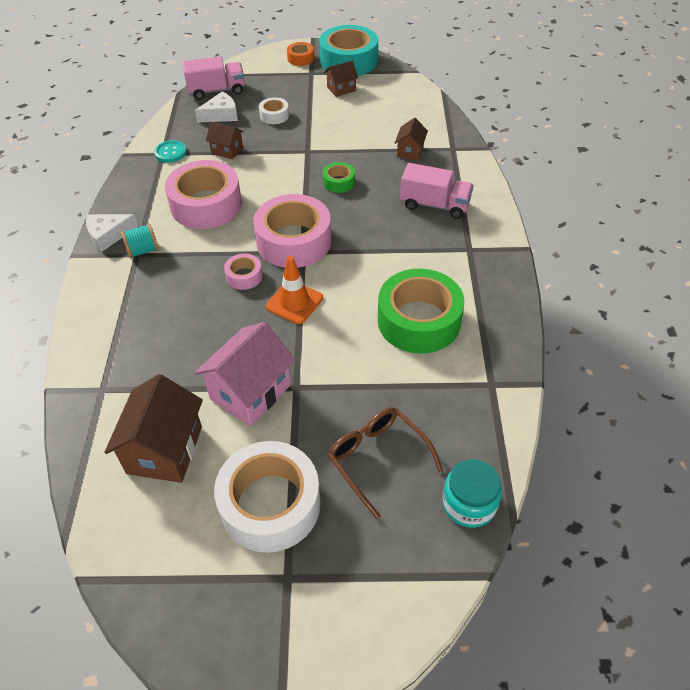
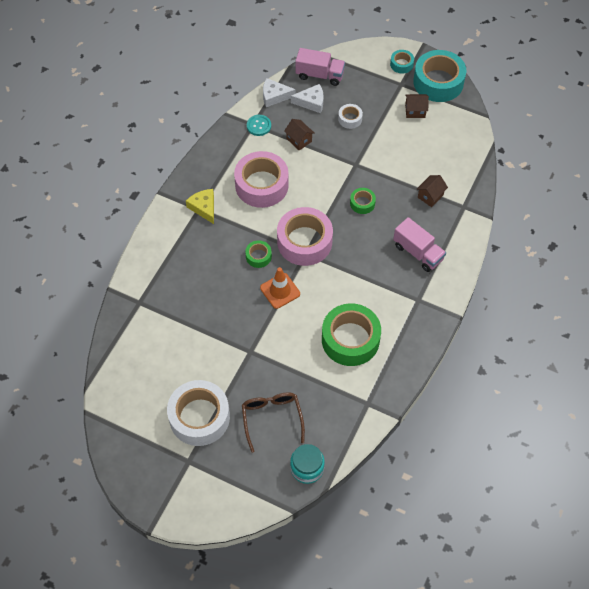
camera: 25 degrees right, 10 degrees up
white cheese [86,214,138,252] -> white cheese moved to [263,78,296,107]
brown house [104,374,203,483] -> none
turquoise spool [121,223,159,259] -> yellow cheese [186,189,214,224]
pink house [195,322,296,426] -> none
pink tape [224,254,263,290] -> green tape [245,240,272,268]
orange tape [287,42,314,66] -> turquoise tape [390,50,414,74]

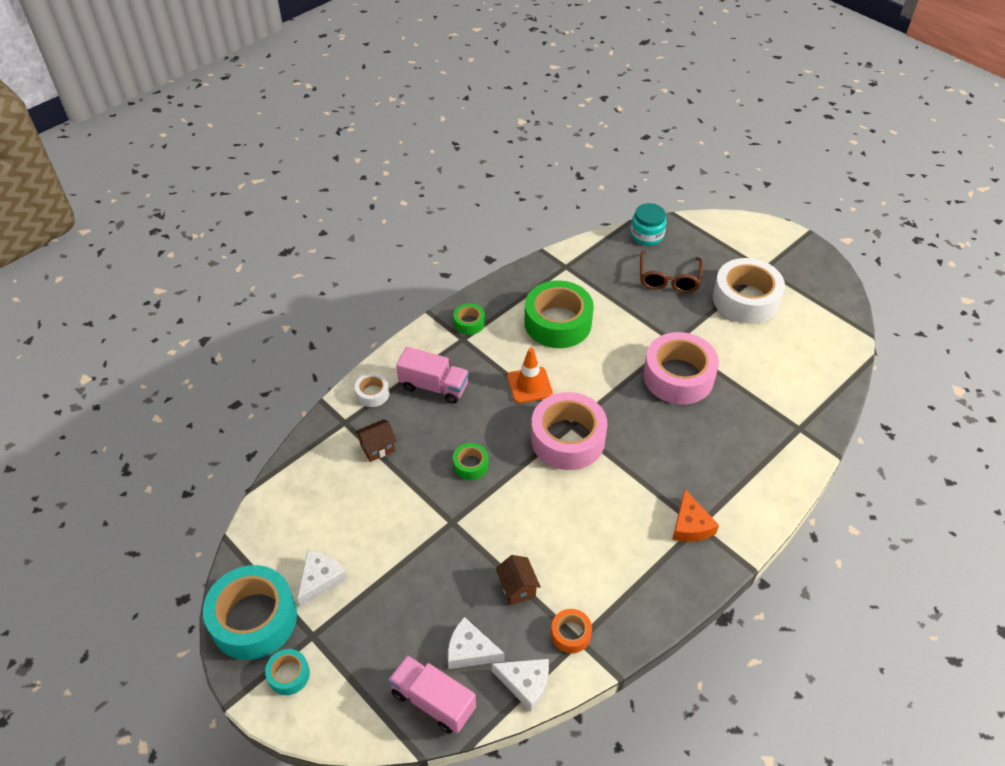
camera: 160 degrees left, 10 degrees down
yellow cheese [186,189,214,224] -> orange cheese [672,489,719,542]
pink tape [234,151,289,208] -> pink tape moved to [643,332,719,405]
green tape [245,240,272,268] -> green tape moved to [453,303,485,335]
turquoise button [247,115,271,136] -> orange tape [551,609,592,653]
orange traffic cone [260,267,300,309] -> orange traffic cone moved to [507,348,553,403]
white tape [338,104,363,129] -> white tape moved to [355,373,389,407]
pink truck [393,217,446,272] -> pink truck turned 135 degrees clockwise [396,347,469,404]
brown house [405,94,429,118] -> white cheese [297,550,348,607]

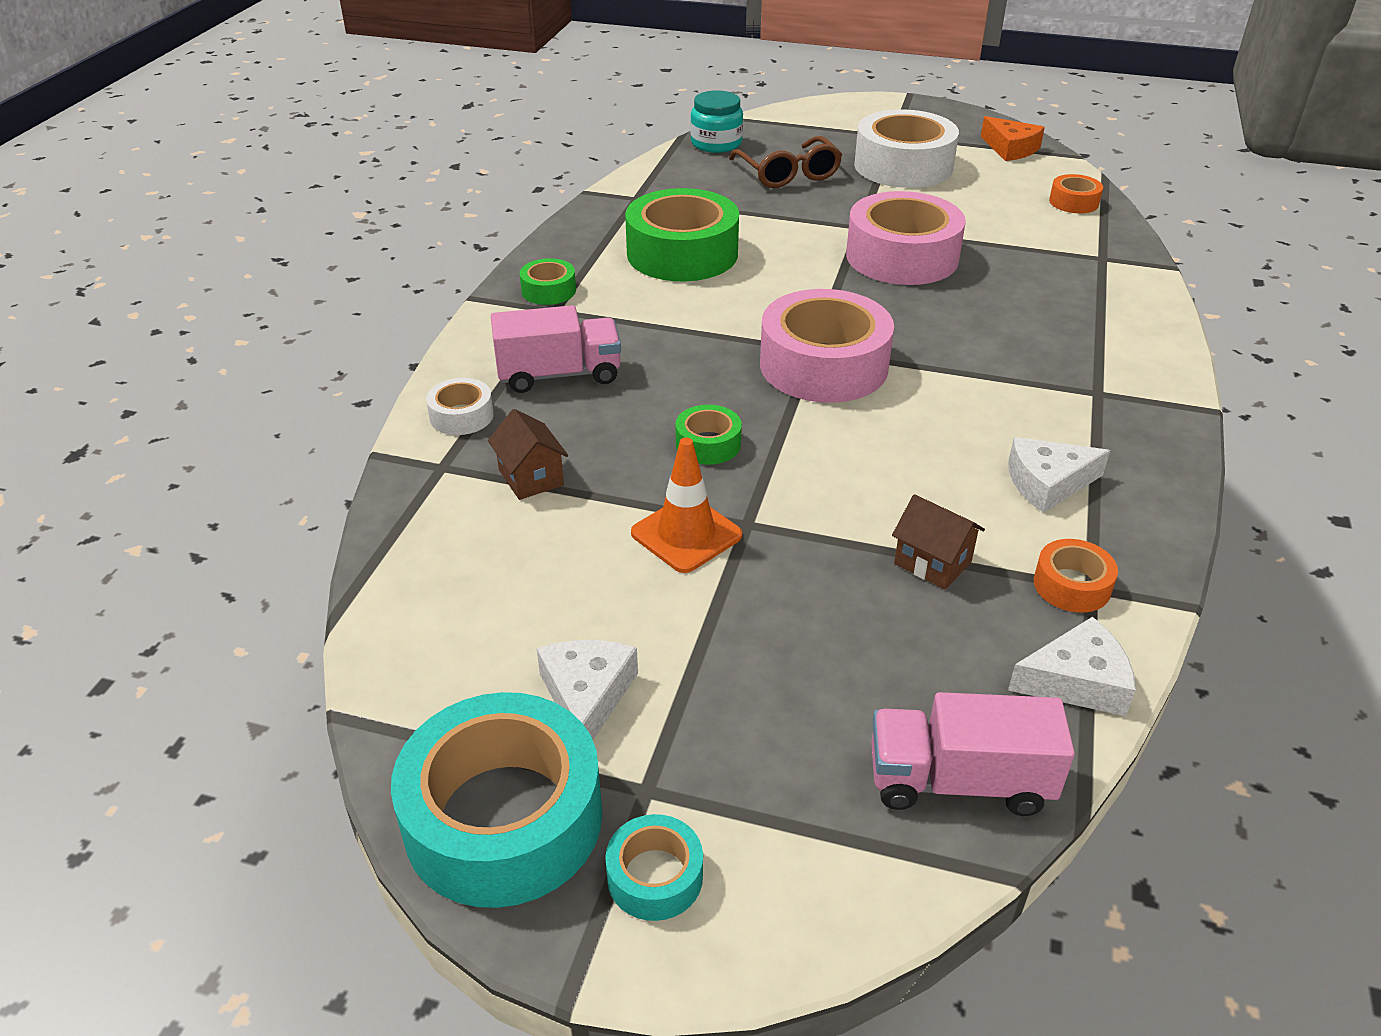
camera: 30 degrees left, 10 degrees down
brown house [355,419,397,462] -> brown house turned 60 degrees counterclockwise [488,409,568,500]
white cheese [448,617,505,669] -> white cheese moved to [1008,437,1110,513]
orange traffic cone [507,348,553,403] -> orange traffic cone moved to [631,438,742,573]
orange cheese [672,489,719,542] -> orange cheese moved to [981,116,1045,161]
none -> orange tape [1049,174,1103,213]

